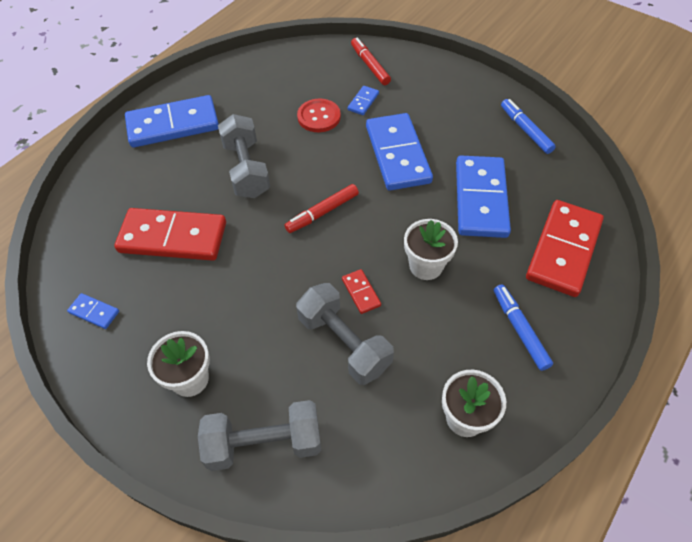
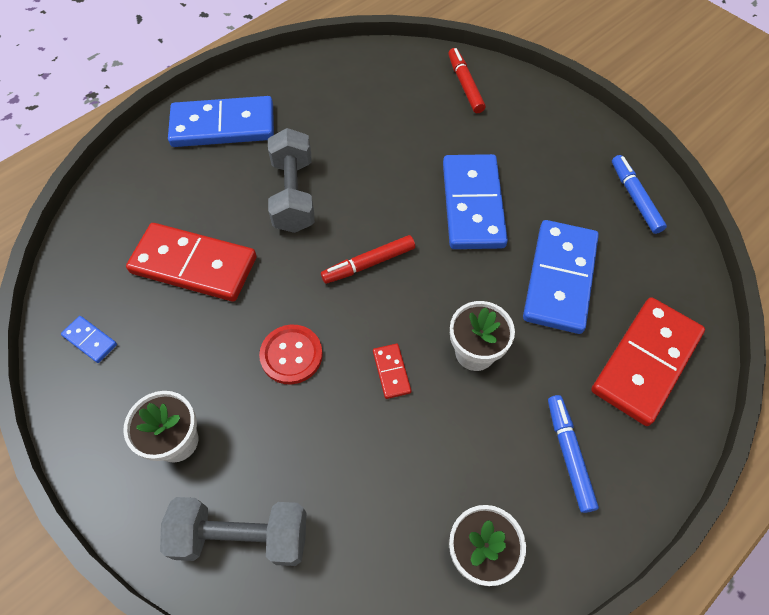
camera: 10 degrees right, 5 degrees up
grey dumbbell [296,283,394,385] -> none
red button [297,99,341,132] -> red button moved to [259,325,323,385]
blue domino [348,86,379,115] -> none

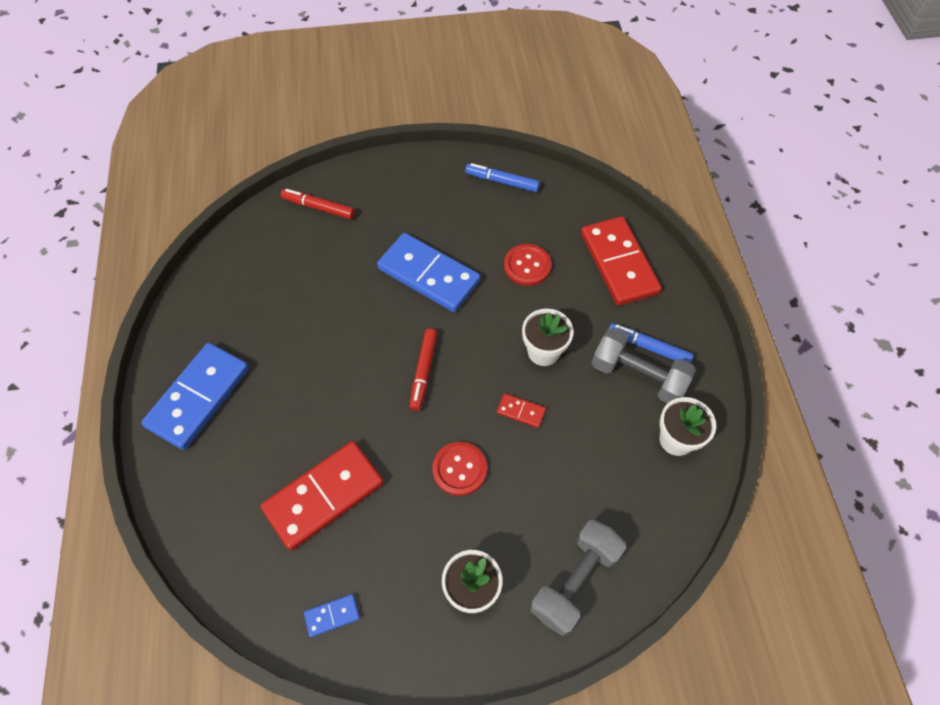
camera: 55 degrees left, 0 degrees up
grey dumbbell [268,128,315,233] -> grey dumbbell moved to [592,328,696,403]
blue domino [523,220,599,334] -> red button [504,244,551,286]

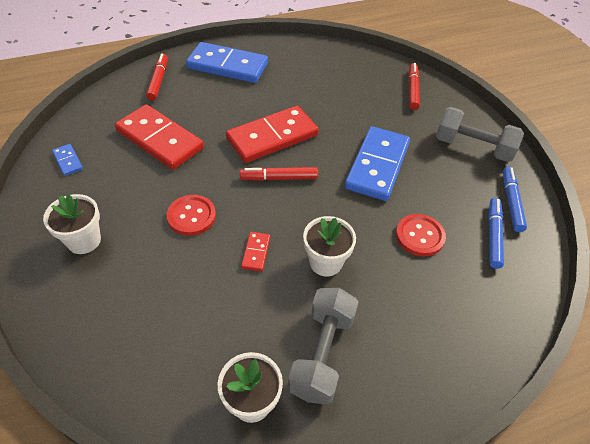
camera: 75 degrees right, 10 degrees down
grey dumbbell [530,520,626,636] -> grey dumbbell moved to [436,107,524,162]
red domino [581,216,662,306] -> red domino moved to [226,106,319,163]
blue marker [609,323,694,363] -> blue marker moved to [488,198,504,269]
none -> red marker [146,53,168,101]

